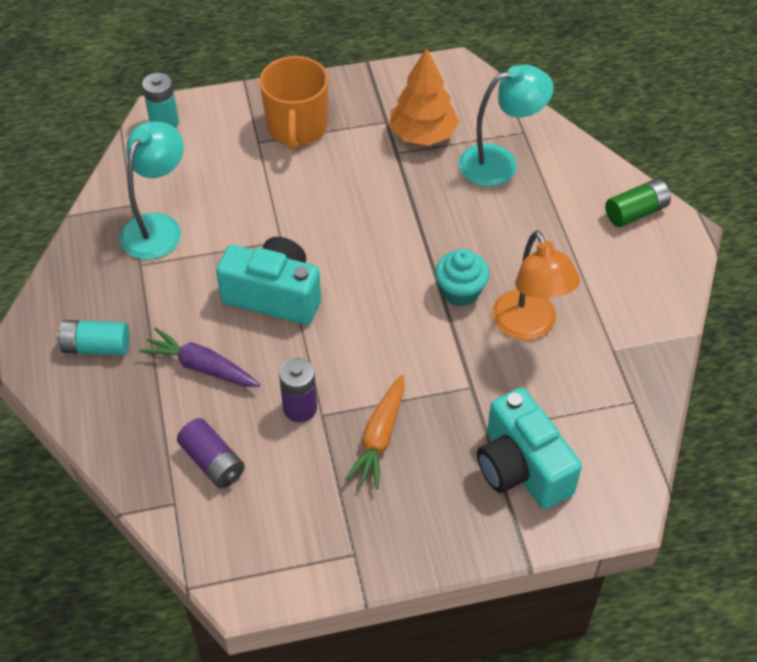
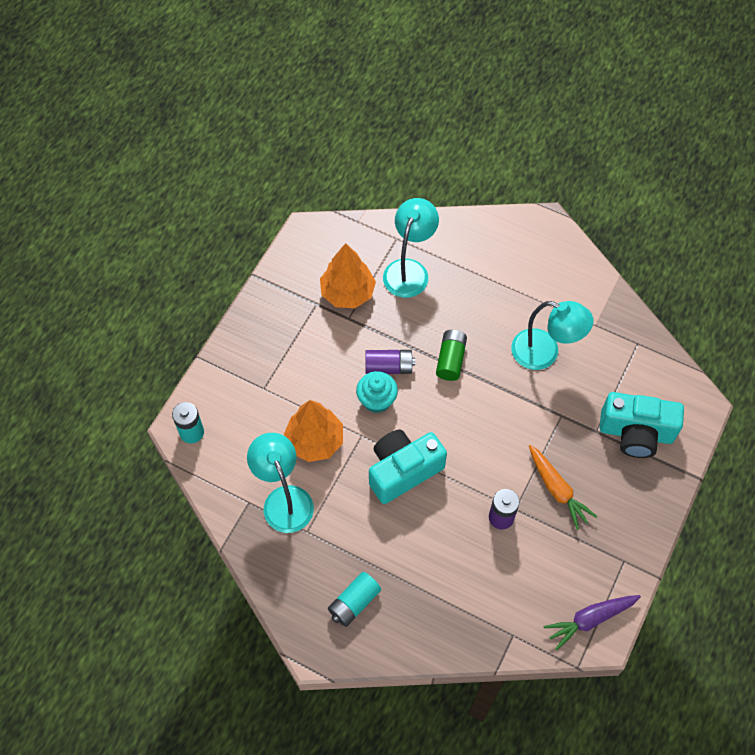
camera: 50 degrees left, 10 degrees up
purple carrot [139,327,260,387] -> purple carrot moved to [544,595,641,651]
purple battery [177,418,245,488] -> purple battery moved to [365,350,415,374]
orange mug [259,56,329,151] -> none
turquoise cupcake [435,249,489,307] -> turquoise cupcake moved to [356,371,398,413]
orange lamp [492,230,580,340] -> turquoise lamp [511,301,593,370]
green battery [605,179,671,227] -> green battery moved to [436,330,467,381]
none -> orange tree [284,400,343,462]

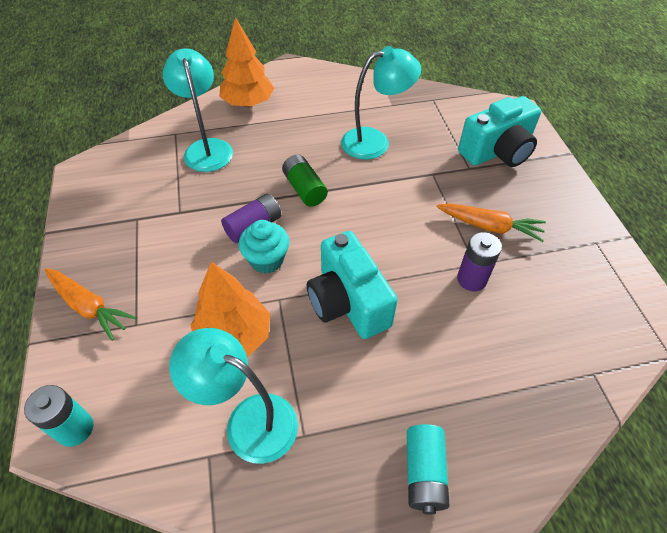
camera: 40 degrees left, 10 degrees down
orange tree [320,243,376,308] -> orange tree moved to [220,17,274,107]
turquoise camera [369,429,447,504] -> turquoise camera turned 45 degrees counterclockwise [307,231,398,339]
purple carrot [544,595,641,651] -> none
none -> orange carrot [45,268,137,341]

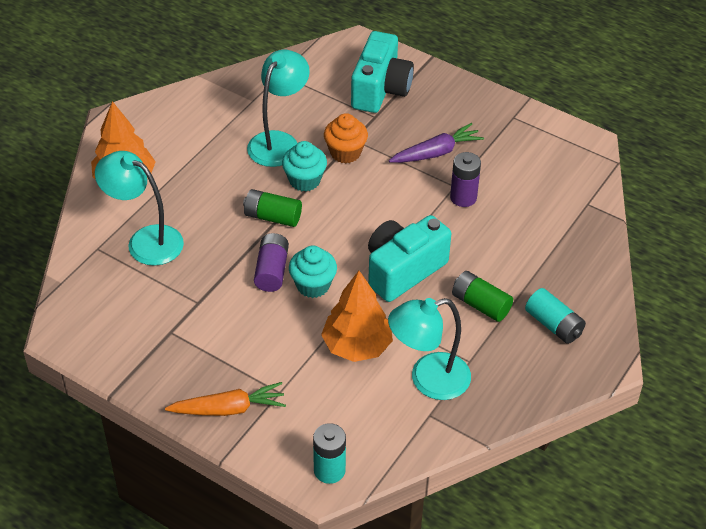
camera: 45 degrees left, 5 degrees down
turquoise camera [307,231,398,339] -> turquoise camera turned 120 degrees clockwise [368,215,451,302]
orange carrot [436,203,546,242] -> purple carrot [389,123,484,163]
none -> turquoise cupcake [282,141,327,192]
none -> orange cupcake [324,113,368,163]
none -> green battery [452,271,513,322]

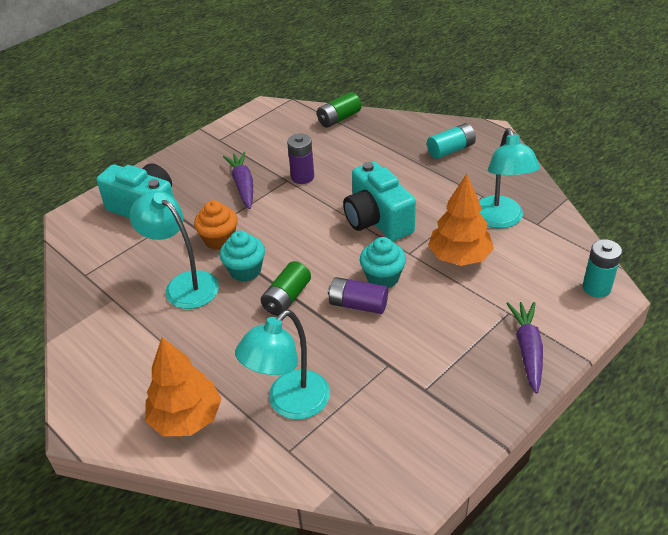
camera: 75 degrees left, 5 degrees down
orange carrot [165,382,286,416] -> purple carrot [506,302,543,394]
green battery [452,271,513,322] -> green battery moved to [317,92,361,128]

